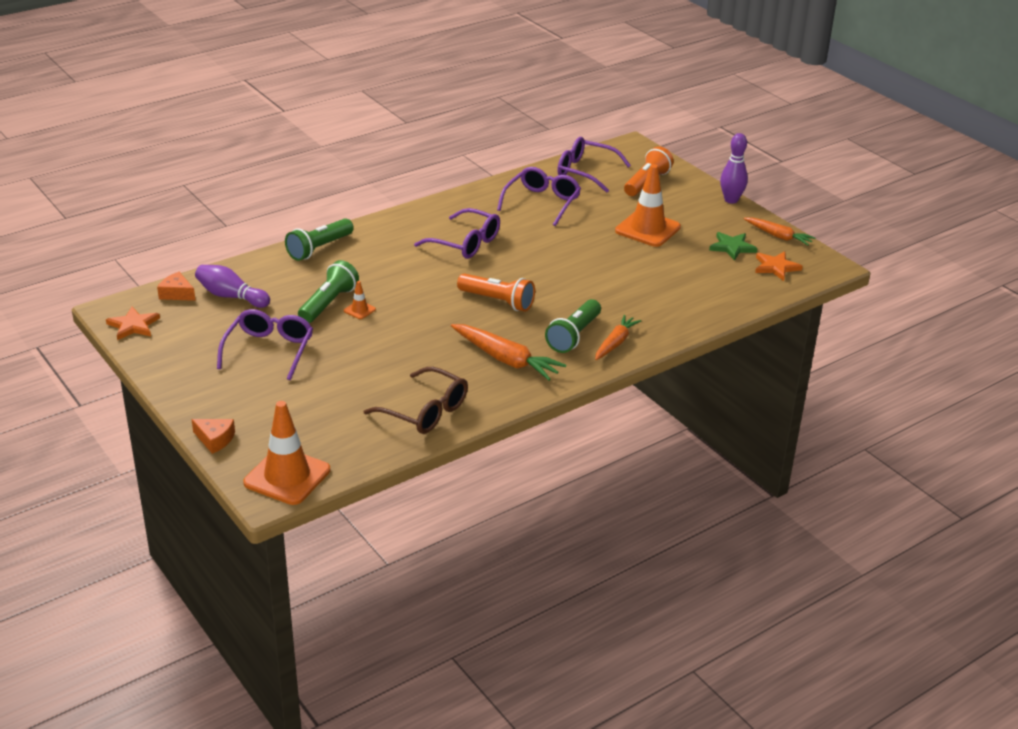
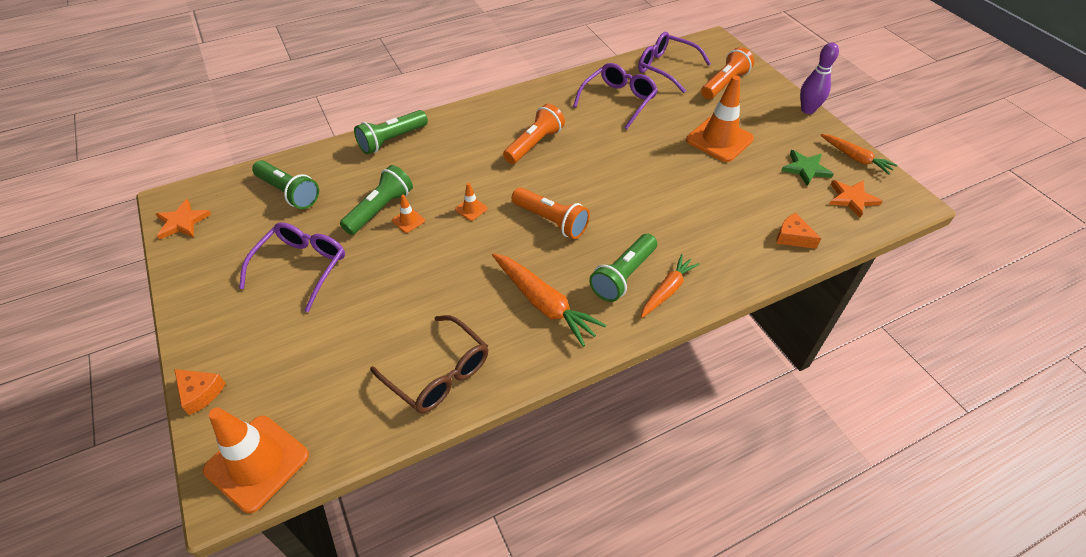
camera: 10 degrees right, 15 degrees up
orange cheese [157,272,196,301] -> orange cheese moved to [776,213,821,249]
purple bowling pin [195,265,270,308] -> green flashlight [252,160,319,209]
purple glasses [414,208,500,259] -> orange flashlight [503,104,565,164]
none -> orange traffic cone [455,183,488,221]

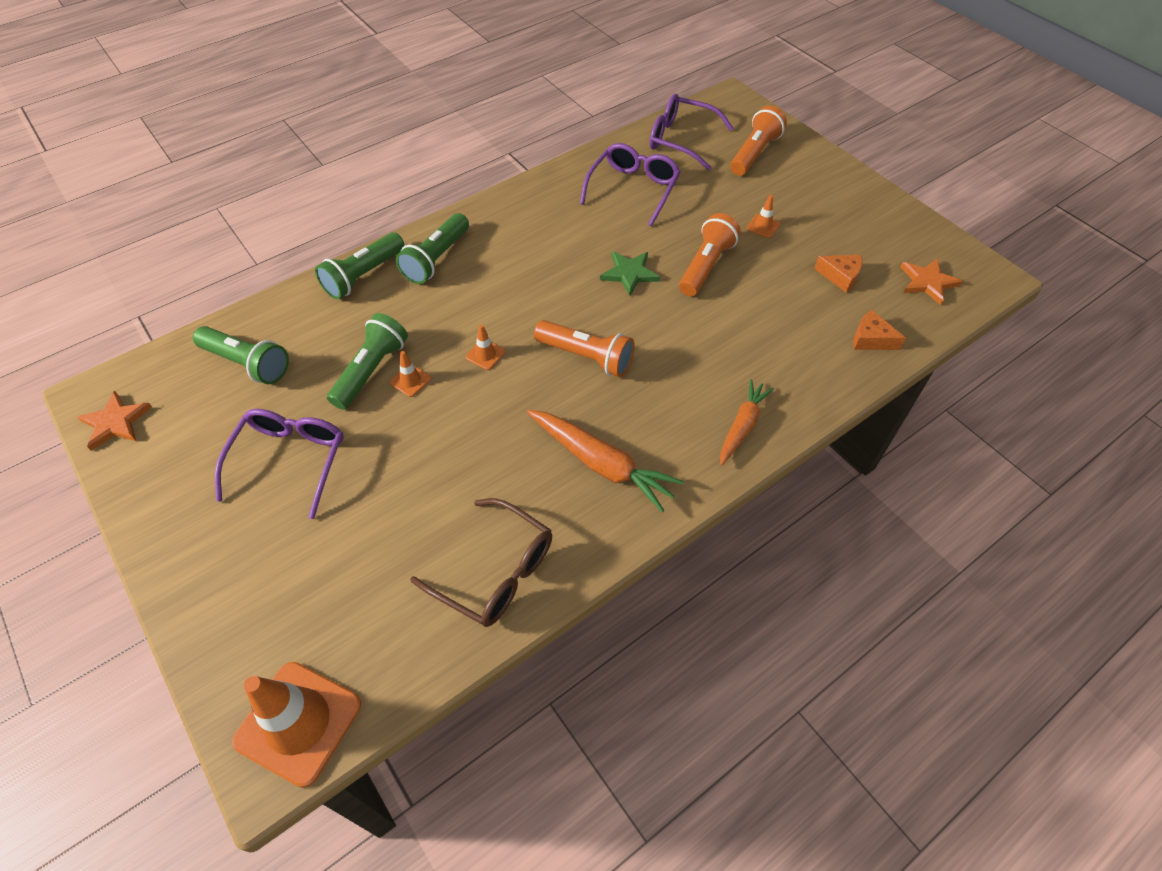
camera: 10 degrees left, 5 degrees up
orange cheese [174,369,226,415] -> orange cheese moved to [814,255,862,293]
orange flashlight [503,104,565,164] -> orange flashlight moved to [679,213,741,296]
green flashlight [589,234,657,302] -> green flashlight moved to [396,213,469,284]
orange traffic cone [686,75,754,162] -> orange traffic cone [747,195,780,238], size x0.43
green star [781,150,833,186] -> green star moved to [600,251,660,296]
purple bowling pin [800,42,839,114] -> none
orange carrot [821,134,897,174] -> none

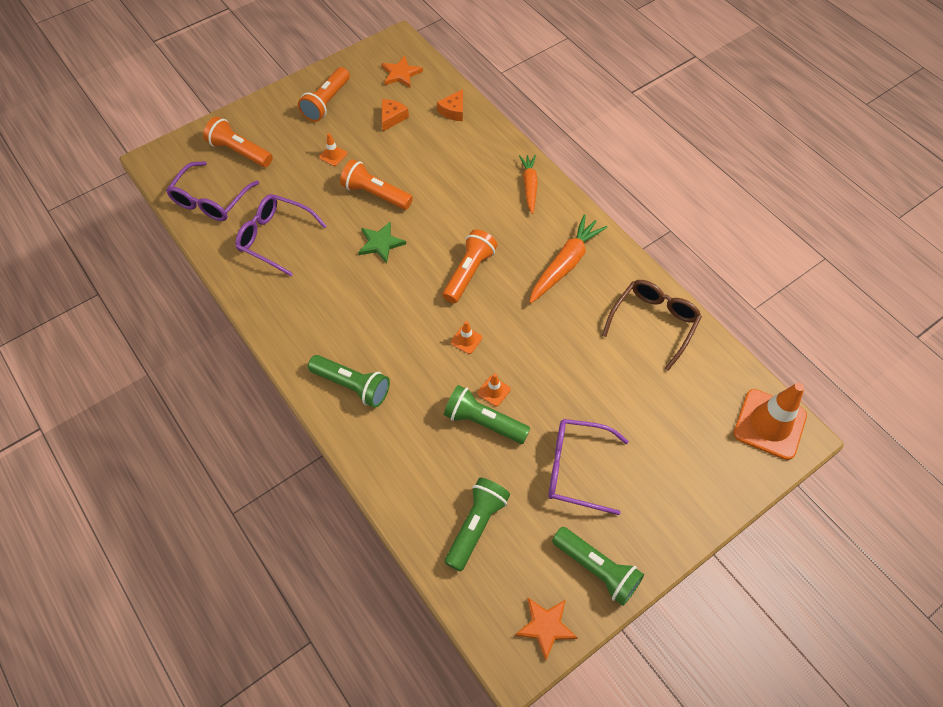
camera: 90 degrees left, 5 degrees up
green flashlight [315,232,405,299] -> green flashlight moved to [552,527,644,606]
orange carrot [720,379,774,466] -> orange carrot turned 60 degrees clockwise [519,155,538,214]
none -> orange flashlight [298,67,350,122]

